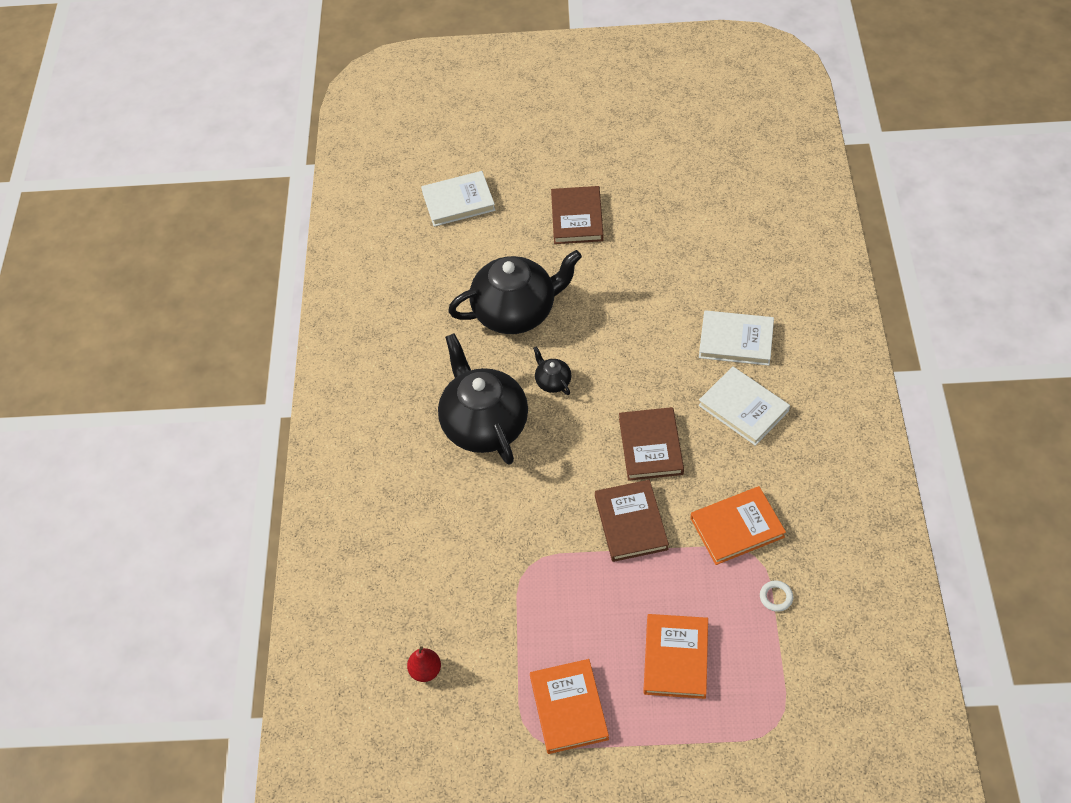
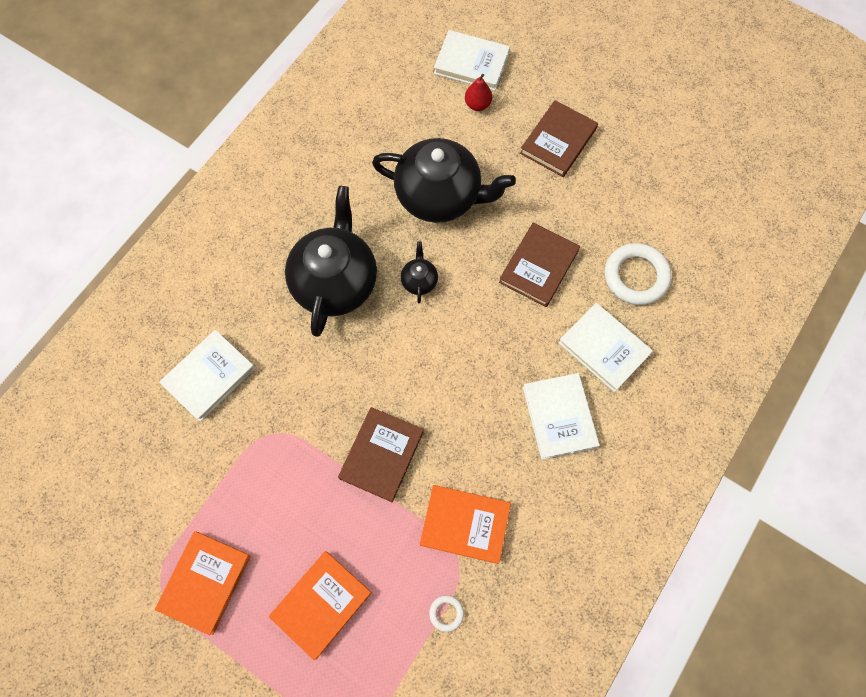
camera: 30 degrees right, 15 degrees up
red pear [407,646,441,682] -> red pear moved to [465,74,492,111]
brown book [619,407,684,481] -> brown book moved to [499,223,580,307]
none -> white book [159,330,256,422]
none -> white ring [605,243,671,305]

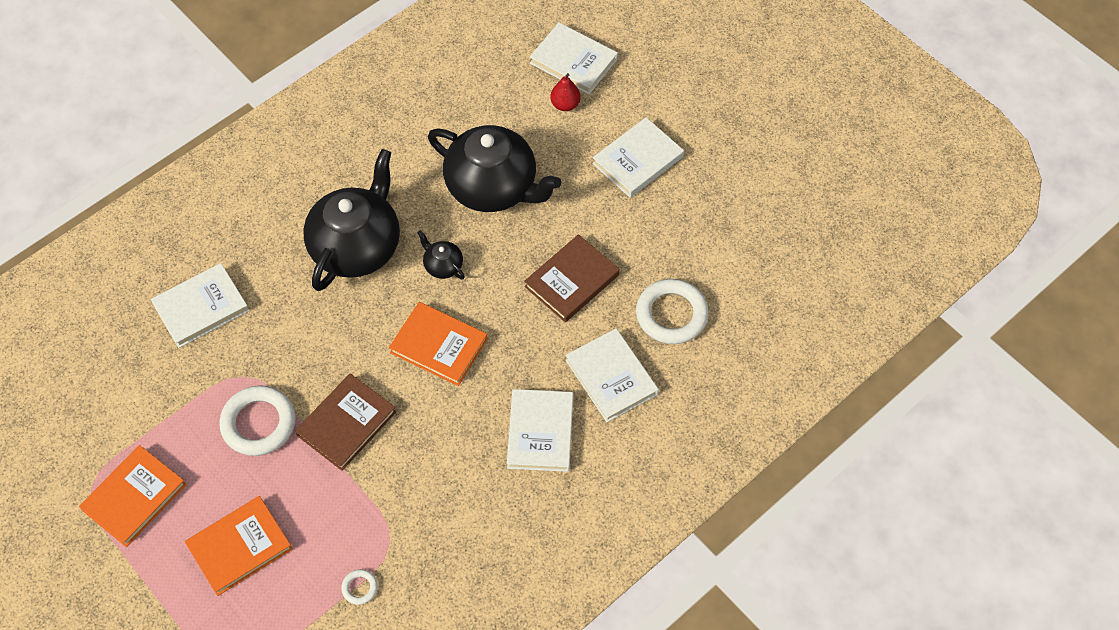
camera: 15 degrees right, 10 degrees down
black teapot [401,241,438,303] -> black teapot turned 60 degrees counterclockwise [417,230,465,279]
orange book [420,485,511,564] -> orange book moved to [389,302,488,386]
brown book [520,100,598,177] -> white book [592,117,684,198]
none -> white ring [219,385,296,456]

